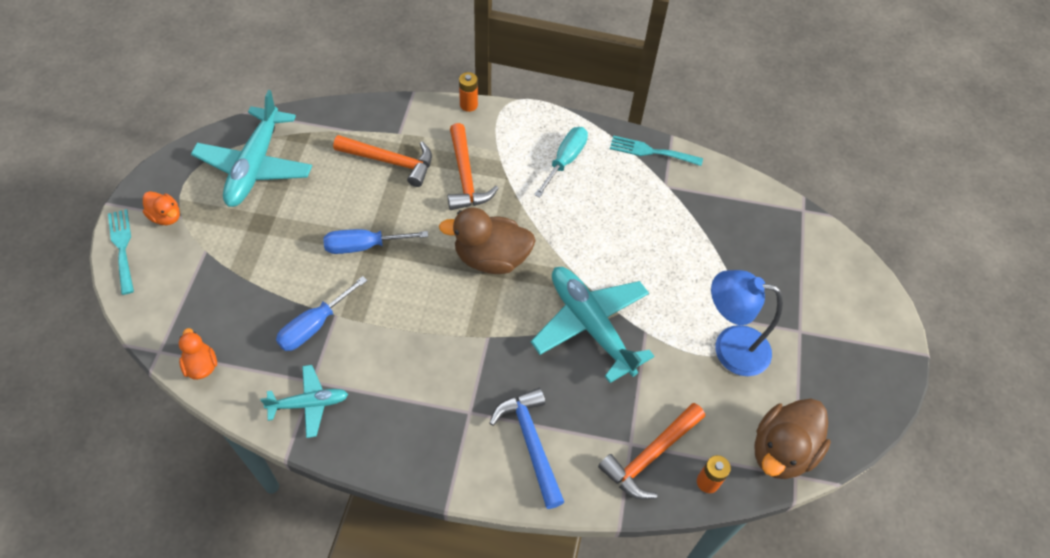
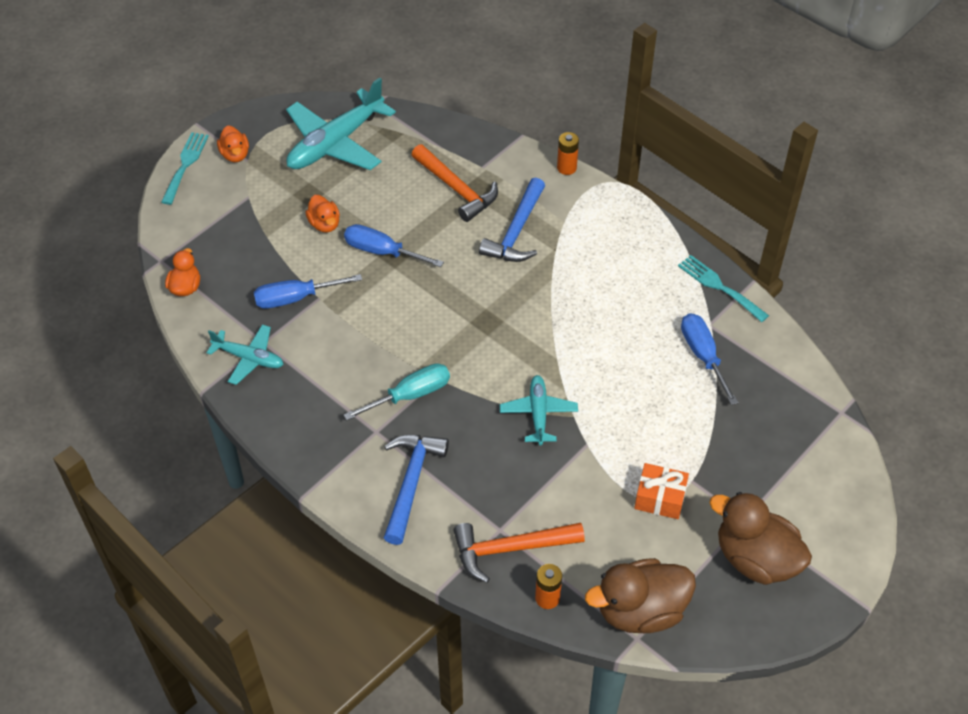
camera: 35 degrees right, 5 degrees down
brown duck [439,207,536,274] -> brown duck moved to [709,492,812,585]
orange hammer [448,123,498,210] -> blue hammer [479,178,545,262]
turquoise plane [531,267,654,383] -> turquoise plane [500,375,578,445], size x0.55
turquoise screwdriver [534,127,588,198] -> turquoise screwdriver moved to [343,363,450,421]
blue lamp [711,270,783,376] -> orange gift [634,463,689,519]
none -> orange duck [305,195,340,233]
none -> blue screwdriver [681,313,738,405]

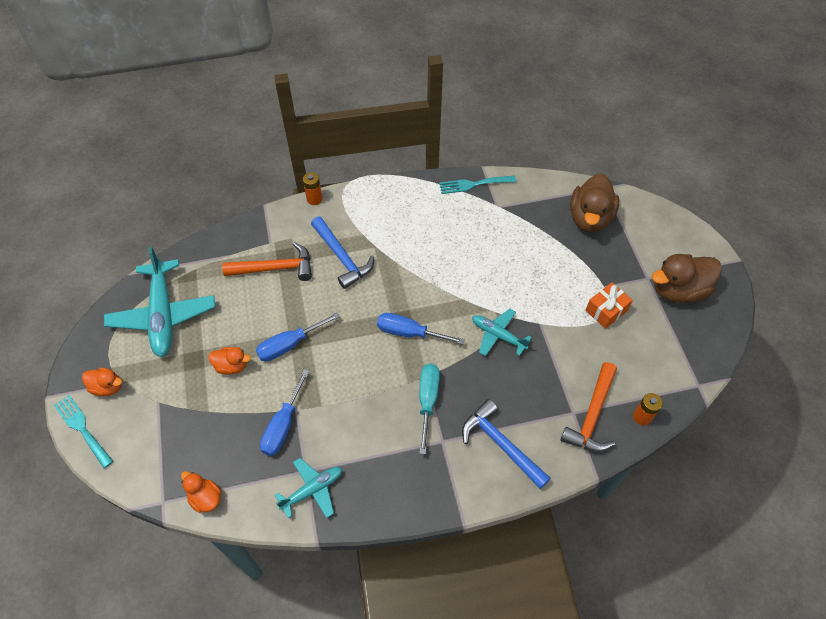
camera: 55 degrees left, 5 degrees up
brown duck [585,558,696,633] -> brown duck moved to [570,174,619,232]
blue screwdriver [681,313,738,405] -> blue screwdriver moved to [377,313,465,345]

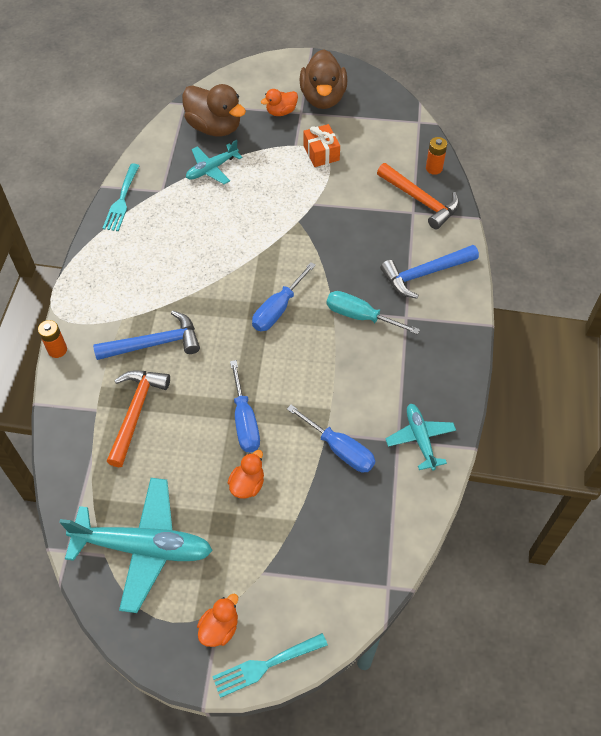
camera: 70 degrees left, 0 degrees up
orange duck [181,471,221,513] -> orange duck moved to [261,89,298,116]
turquoise plane [472,309,532,356] -> turquoise plane moved to [186,140,243,184]

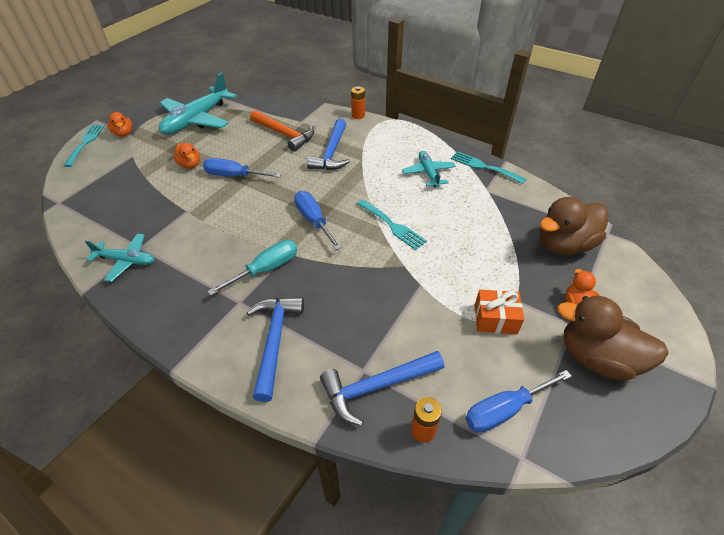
camera: 115 degrees right, 10 degrees down
turquoise plane [186,140,243,184] -> turquoise plane moved to [402,151,456,187]
blue screwdriver [287,405,375,472] -> blue screwdriver moved to [465,370,572,433]
orange hammer [377,163,459,230] -> blue hammer [320,351,444,426]
none -> turquoise fork [357,199,427,250]

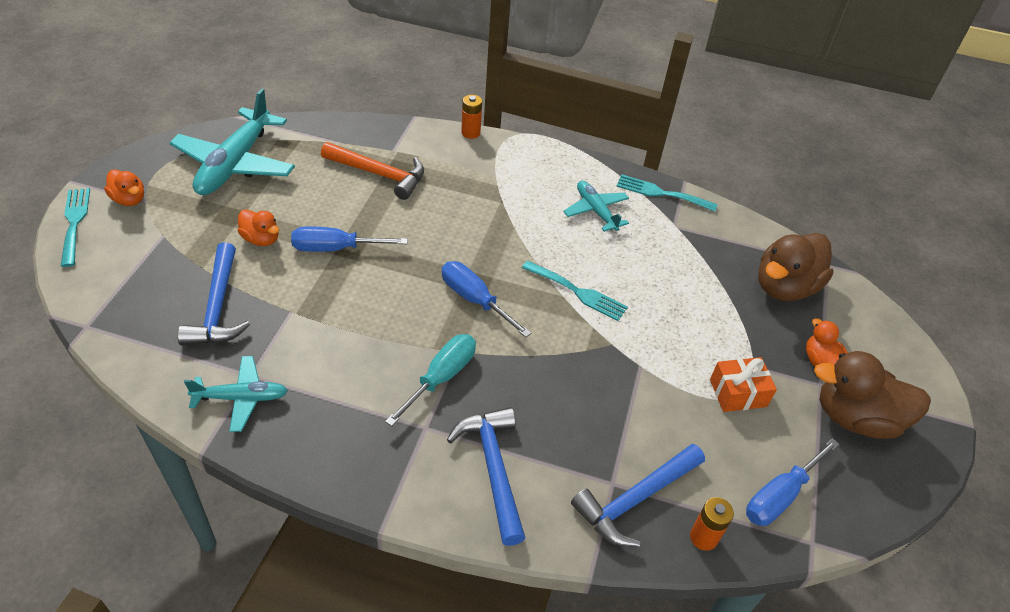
camera: 20 degrees left, 0 degrees up
blue hammer [307,119,350,170] -> blue hammer moved to [177,242,250,345]

